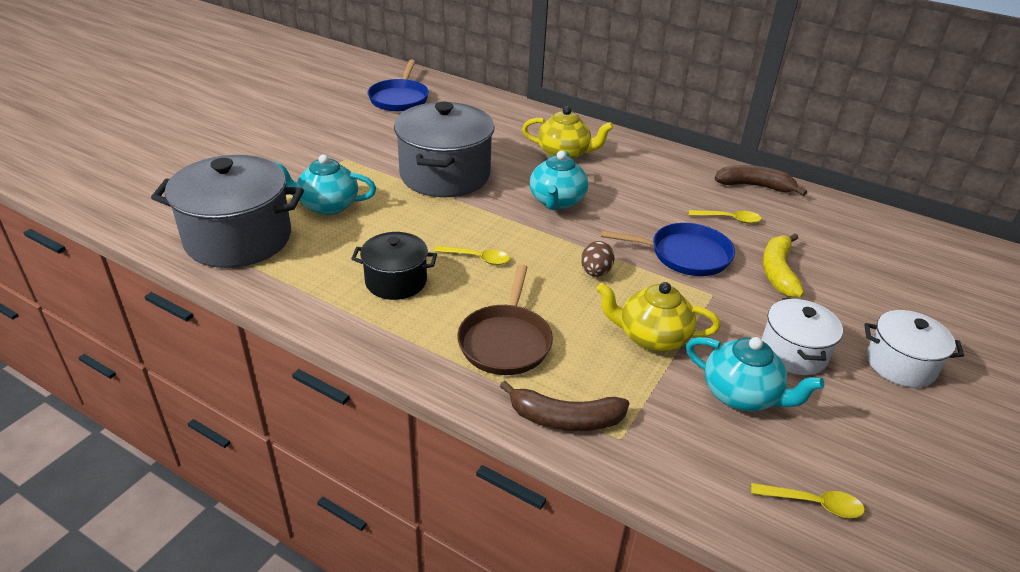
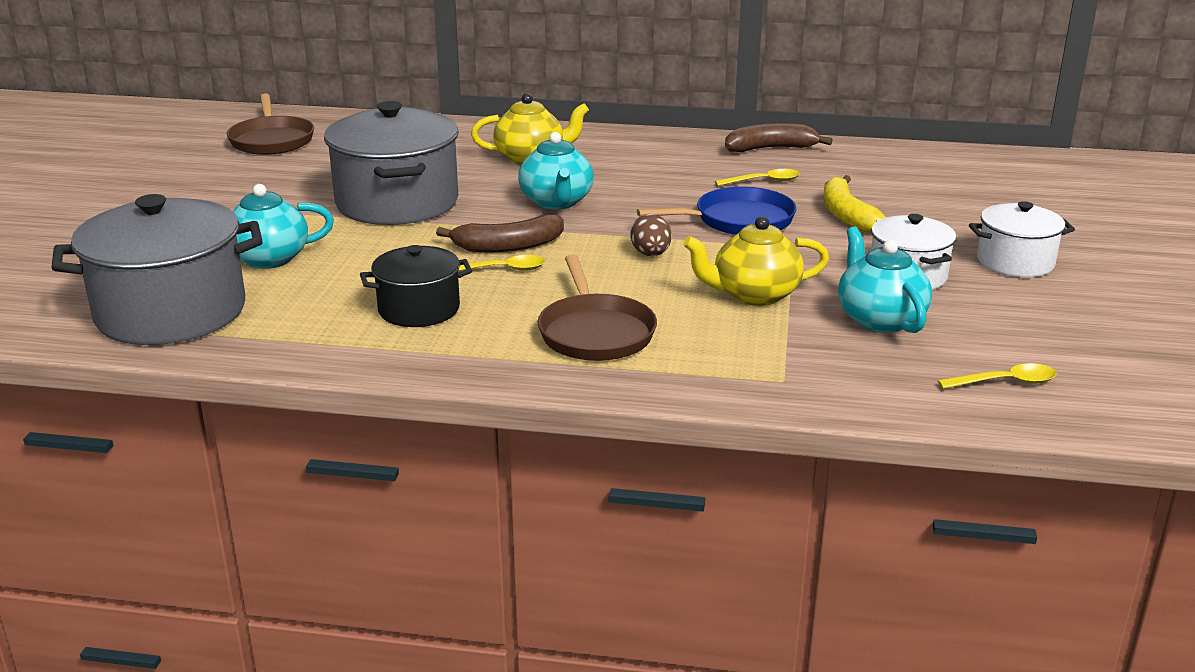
camera: 20 degrees left, 10 degrees down
blue pan [367,60,429,112] -> brown pan [227,93,314,155]
brown banana [500,381,629,431] -> brown banana moved to [436,215,564,252]
turquoise teapot [686,337,824,411] -> turquoise teapot turned 120 degrees counterclockwise [838,227,932,333]

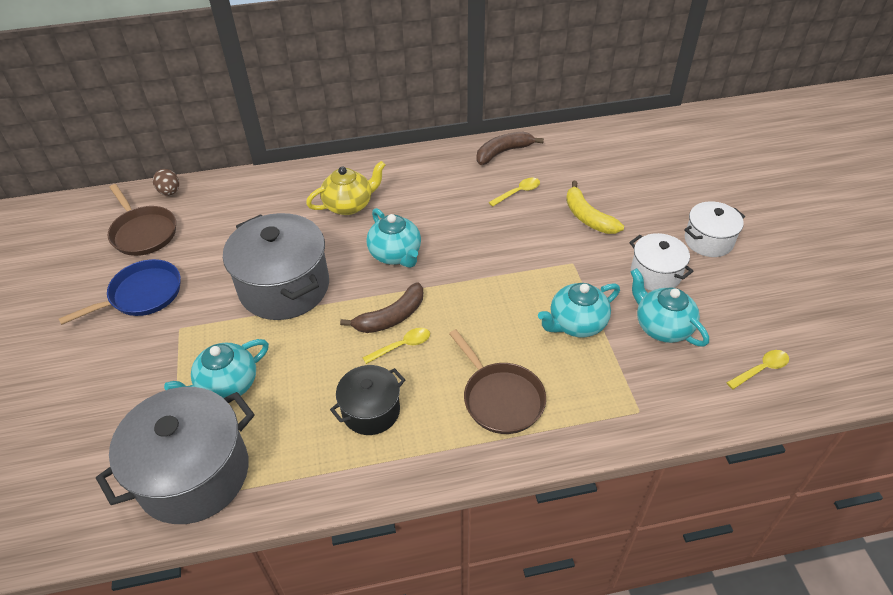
camera: 20 degrees left, 20 degrees up
brown egg [630,214,672,256] -> brown egg moved to [153,169,179,196]
blue pan [637,187,797,235] -> blue pan moved to [59,259,181,325]
yellow teapot [683,216,829,306] -> turquoise teapot [538,283,620,337]

